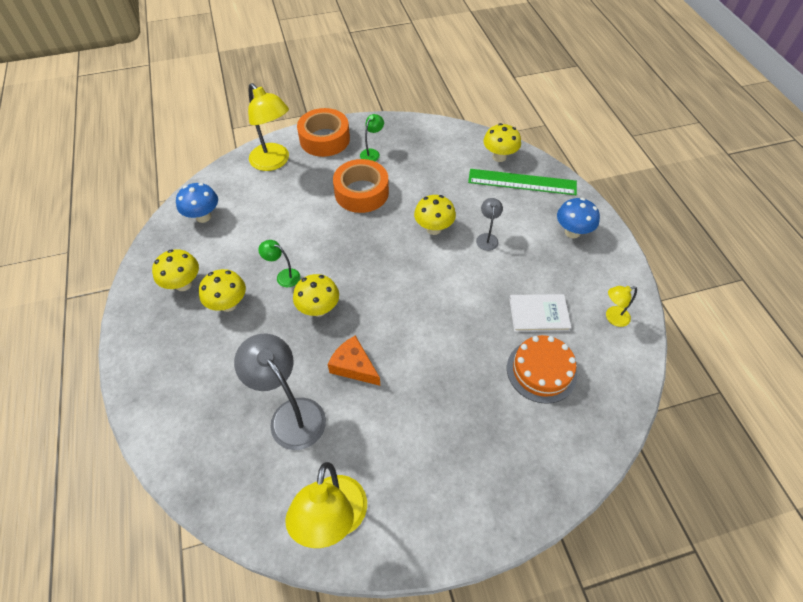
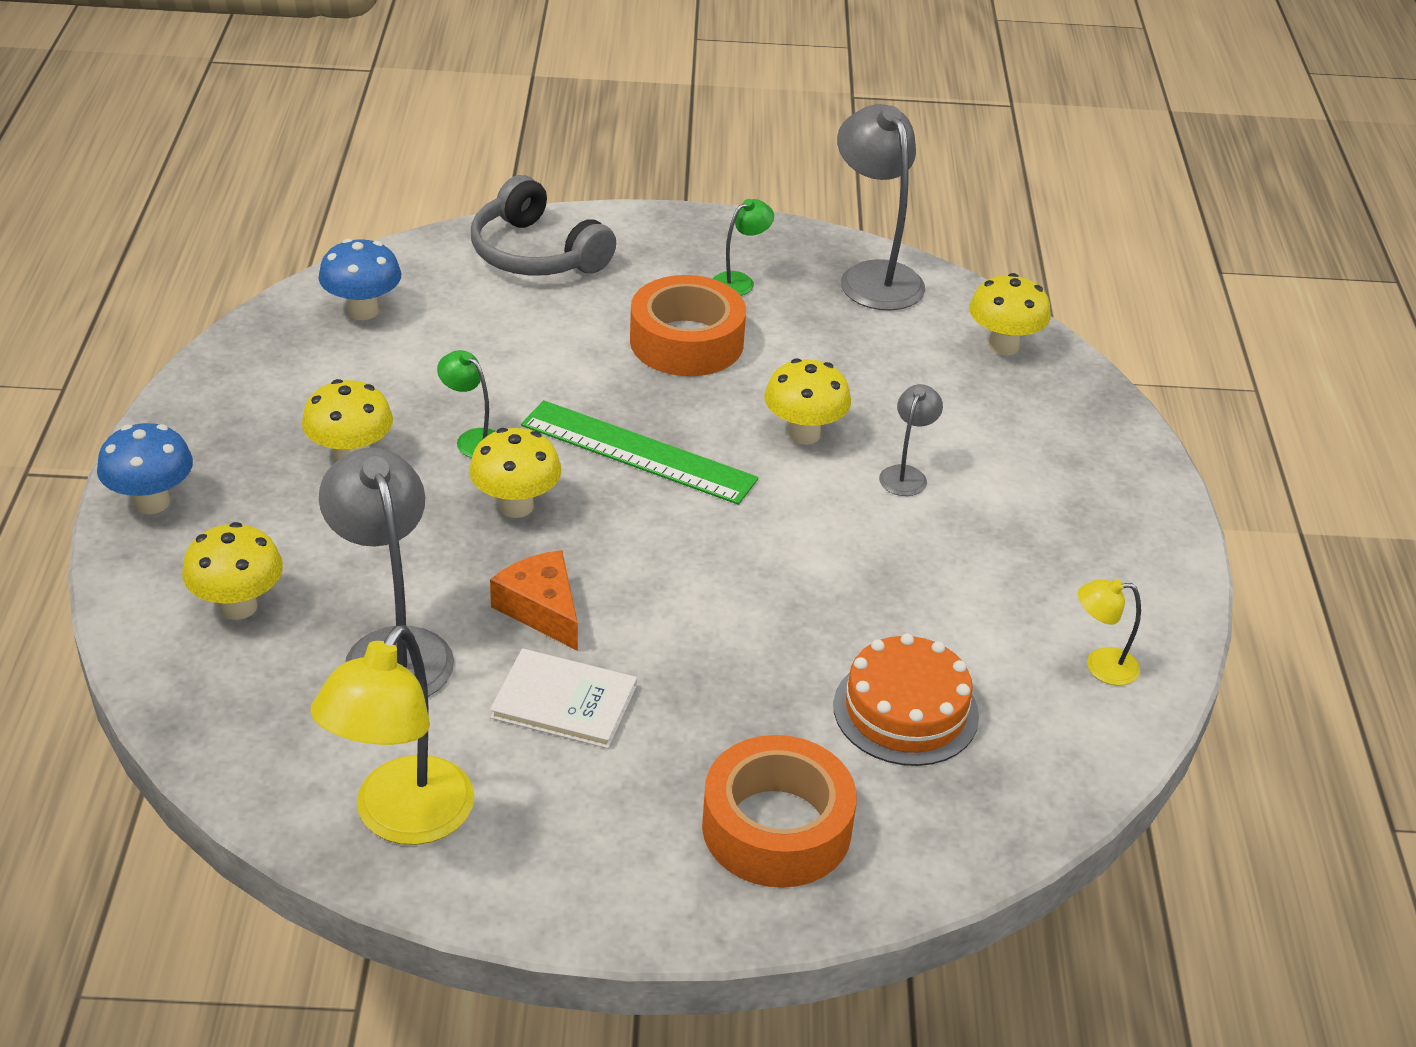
camera: 15 degrees right, 15 degrees down
yellow mushroom [152,249,199,291] -> yellow mushroom moved to [182,522,283,620]
yellow lamp [248,83,289,171] -> grey headphones [471,175,616,276]
orange tape [297,108,350,157] -> orange tape moved to [702,735,857,888]
green ruler [468,169,577,195] -> green ruler moved to [521,400,758,505]
white book [509,294,571,332] -> white book moved to [490,648,637,749]
blue mushroom [557,198,600,238] -> blue mushroom moved to [97,423,193,514]
none -> grey lamp [837,104,925,311]

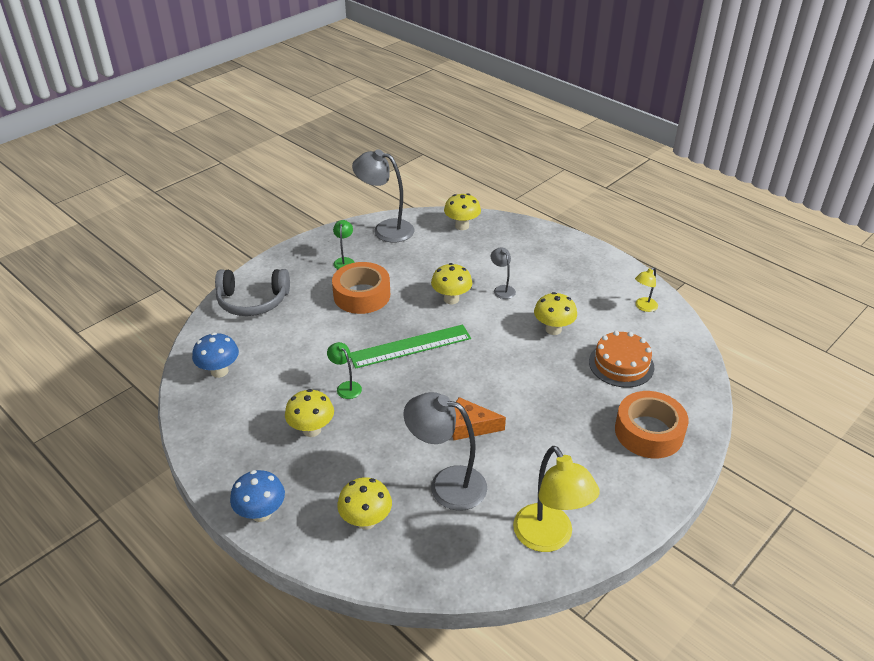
camera: 45 degrees left, 0 degrees up
green lamp [437,350,496,458] -> green lamp turned 60 degrees clockwise [327,342,362,399]
yellow mushroom [469,428,562,518] -> yellow mushroom moved to [534,292,577,335]
white book [490,648,637,749] -> none

